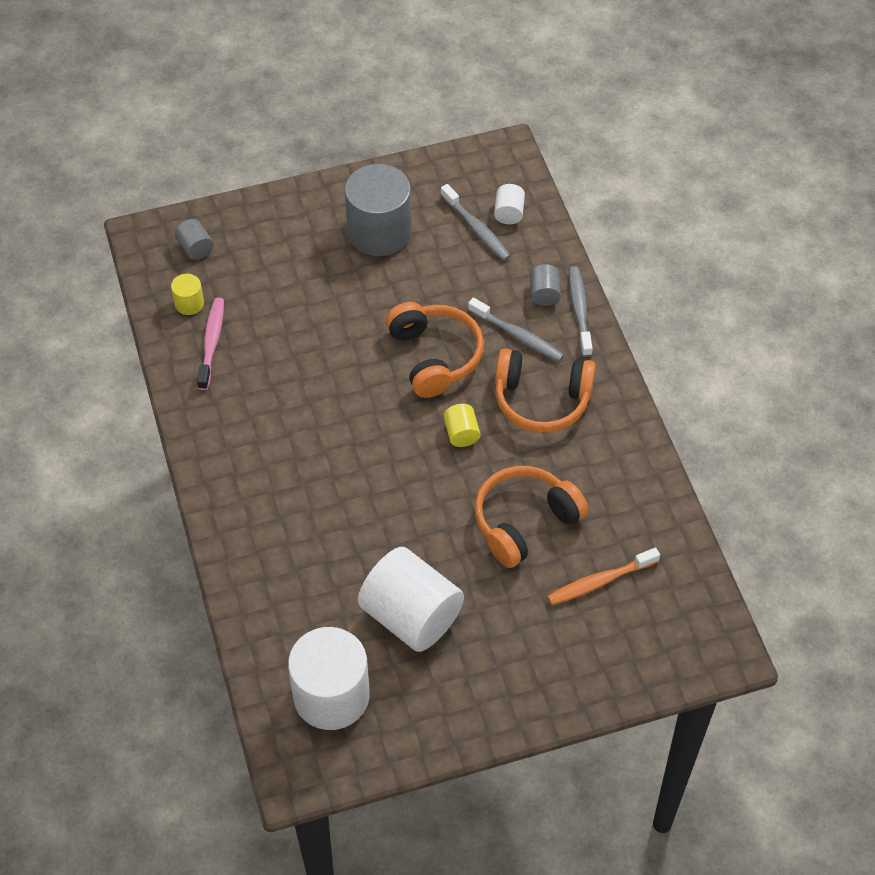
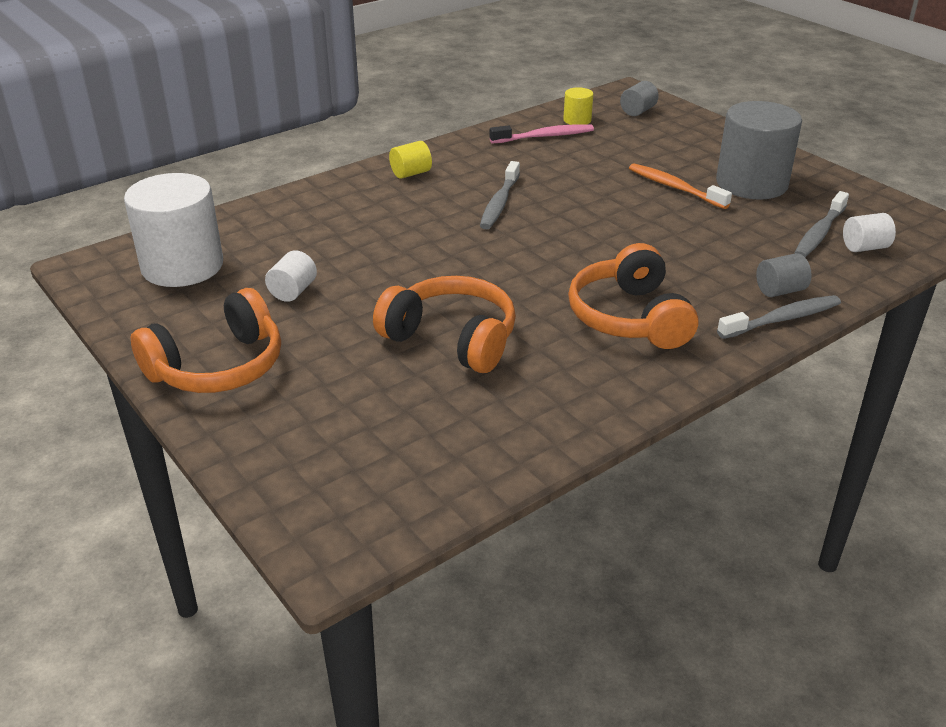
camera: 70 degrees right, 20 degrees down
white cylinder [358,547,464,652] -> white cylinder [265,251,317,302], size x0.45
orange headphones [386,302,484,398] -> orange headphones moved to [131,288,281,393]
yellow cylinder [443,404,480,447] -> yellow cylinder moved to [389,141,432,179]
grey toothbrush [468,298,564,362] -> grey toothbrush moved to [480,161,520,229]
orange toothbrush [547,547,660,605] -> orange toothbrush moved to [629,163,732,209]

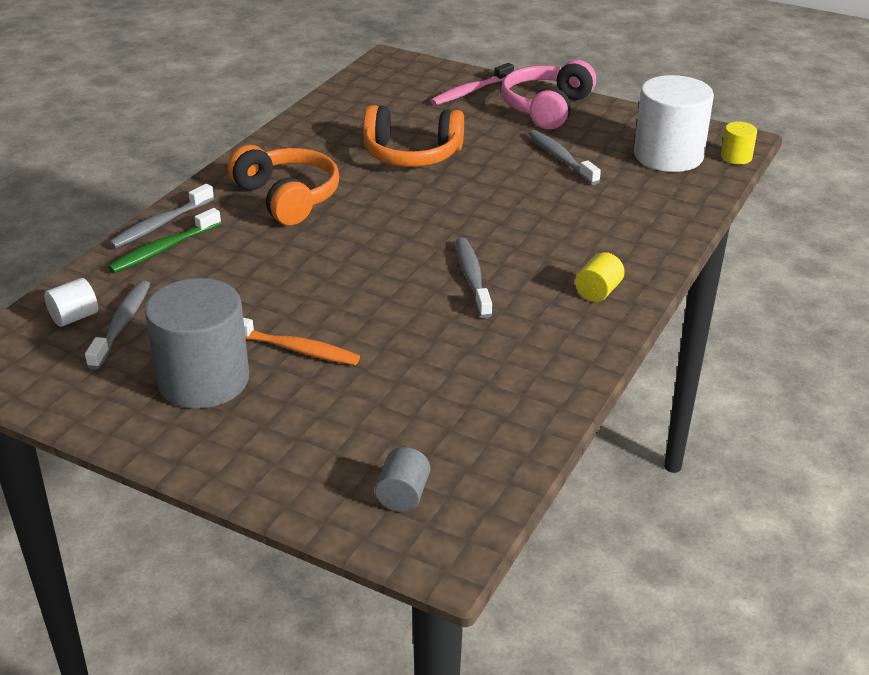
camera: 155 degrees right, 0 degrees up
orange headphones [131,288,281,393] -> pink headphones [501,60,596,129]
white cylinder [265,251,317,302] -> grey toothbrush [529,130,601,185]
pink toothbrush [490,124,594,143] -> pink toothbrush moved to [430,63,514,105]
yellow cylinder [563,87,593,125] -> yellow cylinder moved to [721,122,757,164]
grey cylinder [756,253,812,297] -> green toothbrush [108,208,221,273]

